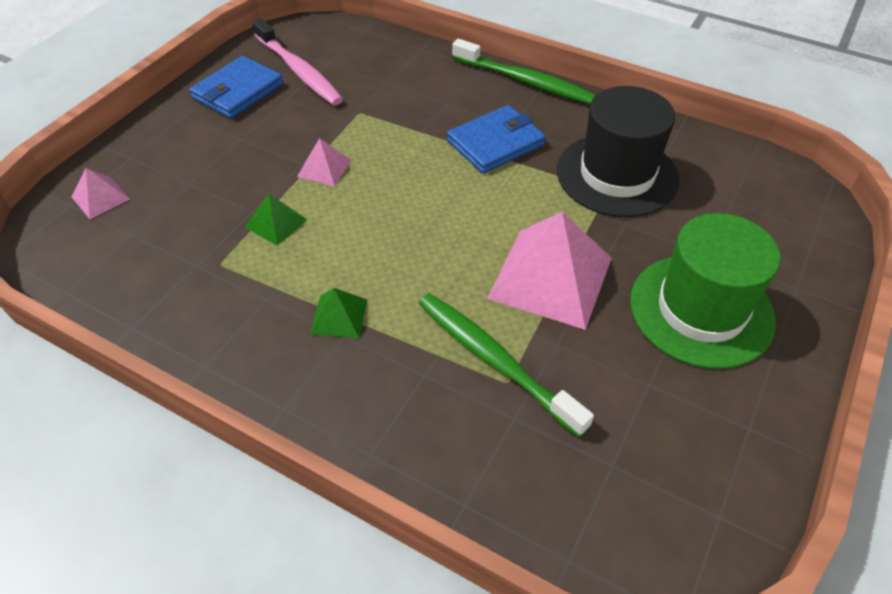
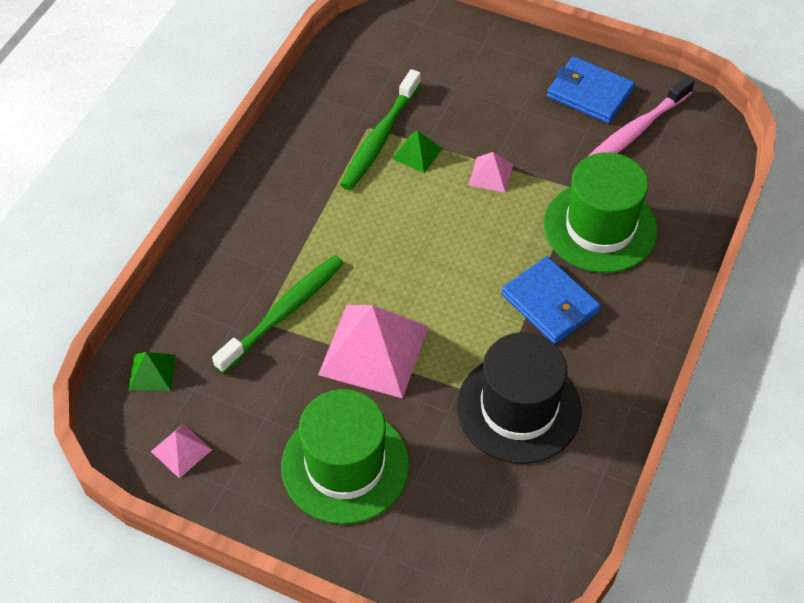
camera: 85 degrees right, 5 degrees up
pink pyramid [71,168,130,219] -> pink pyramid moved to [151,423,212,478]
green pyramid [310,288,367,338] -> green pyramid moved to [129,352,175,391]
green toothbrush [452,39,596,104] -> green toothbrush moved to [340,69,421,190]
none -> green hat [544,152,657,273]

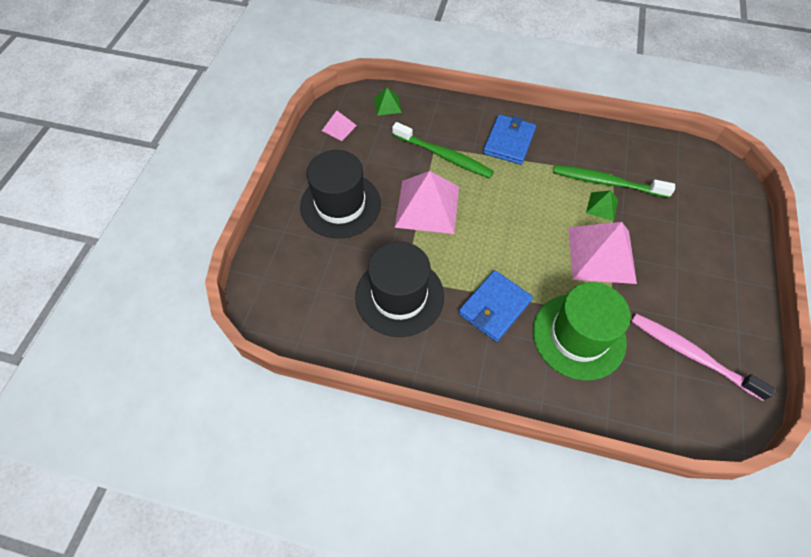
camera: 80 degrees right, 5 degrees up
green hat [281,389,409,524] -> black hat [300,150,381,238]
pink pyramid [469,152,513,193] -> pink pyramid [568,222,637,284], size x2.12
blue wallet [547,56,635,124] -> blue wallet moved to [483,114,536,165]

